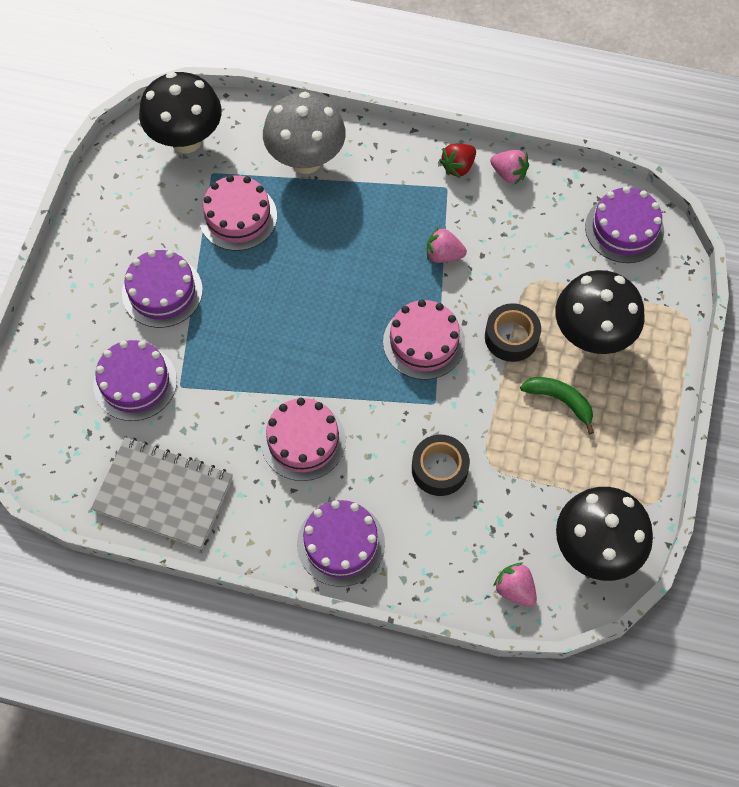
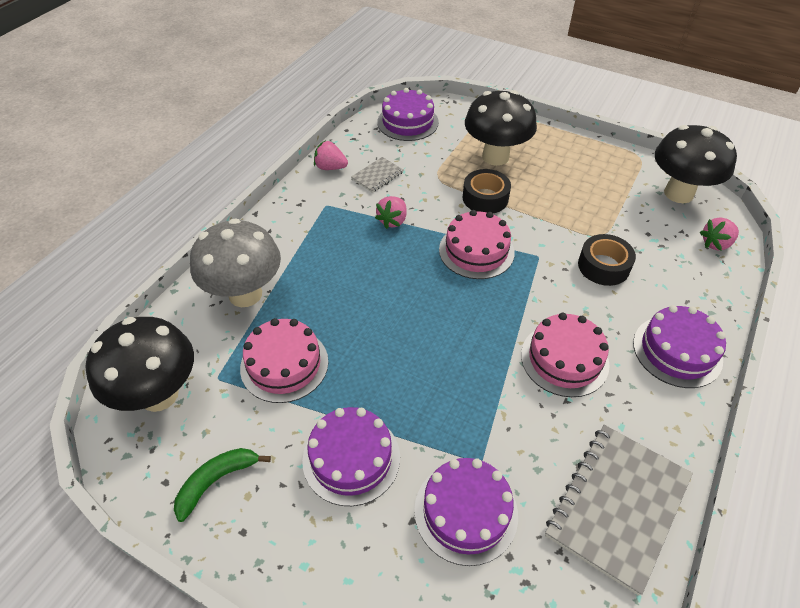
camera: 75 degrees left, 15 degrees down
red strawberry [439,144,476,178] -> none
pink strawberry [490,150,529,185] -> pink strawberry turned 120 degrees counterclockwise [314,140,348,170]
green banana [520,377,594,434] -> green banana moved to [174,448,271,522]
none -> grey notebook [351,157,403,193]

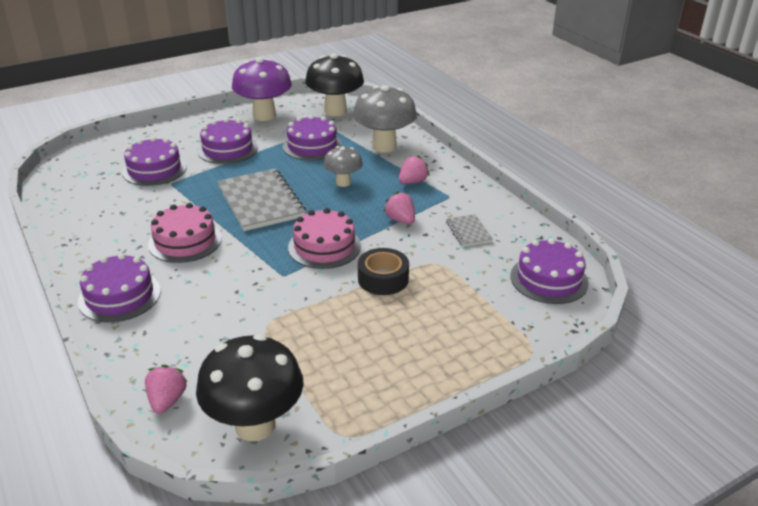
camera: 120 degrees right, 15 degrees down
green banana [174,448,271,522] -> purple mushroom [232,57,292,121]
pink cake [240,318,328,403] -> purple cake [283,115,342,161]
pink strawberry [314,140,348,170] -> pink strawberry moved to [399,155,430,184]
black mushroom [465,90,537,166] -> none
grey notebook [545,425,693,596] -> grey notebook moved to [217,169,306,231]
black tape [578,234,636,286] -> none
none -> grey mushroom [323,146,363,187]

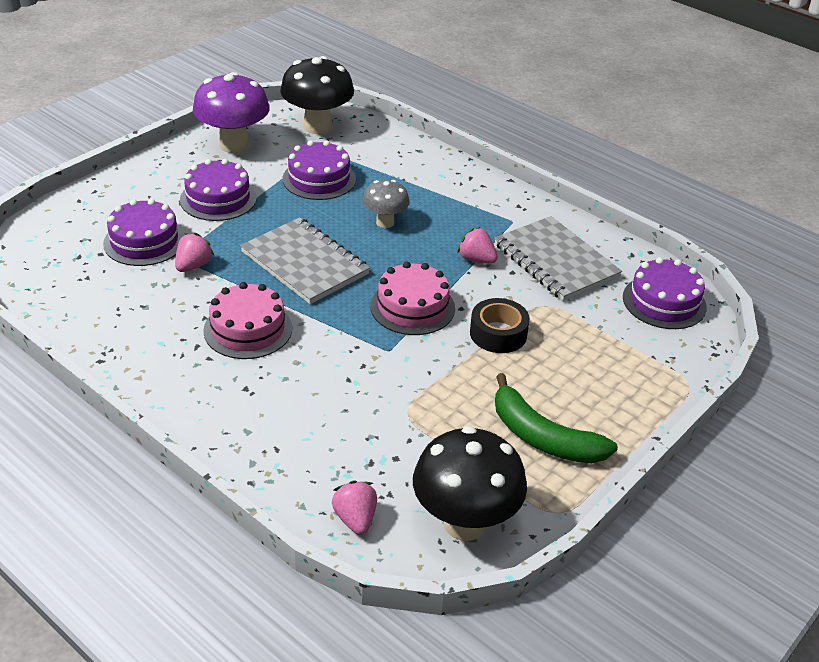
camera: 20 degrees left, 5 degrees up
purple cake [78,253,161,322] -> none
grey mushroom [353,85,417,152] -> none
pink strawberry [399,155,430,184] -> pink strawberry moved to [175,233,214,272]
grey notebook [446,214,493,247] -> grey notebook [494,216,622,301], size x2.08
none -> green banana [495,373,618,463]

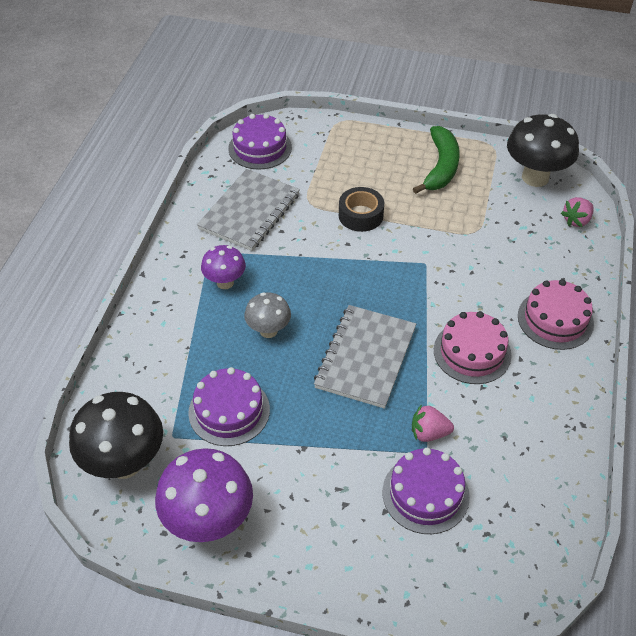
camera: 115 degrees left, 10 degrees up
purple cake [180,159,257,221] -> none
pink cake [370,262,455,335] -> pink cake moved to [518,279,594,350]
pink strawberry [457,227,498,264] -> none
none -> purple mushroom [201,245,246,289]

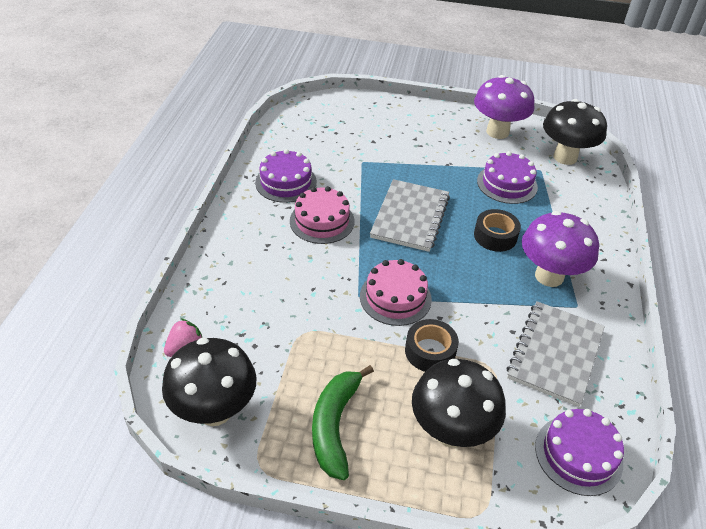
camera: 175 degrees right, 5 degrees down
purple mushroom [201,245,246,289] -> purple mushroom [522,211,599,287], size x1.74
grey mushroom [244,292,291,338] -> black tape [474,209,521,252]
purple cake [383,448,470,534] -> purple cake moved to [255,149,317,203]
pink strawberry [412,404,454,442] -> none
pink cake [518,279,594,350] -> pink cake moved to [360,259,432,326]
none -> black mushroom [412,359,506,448]

